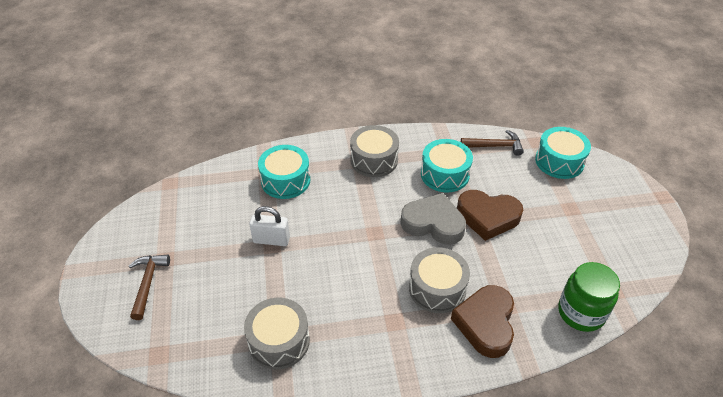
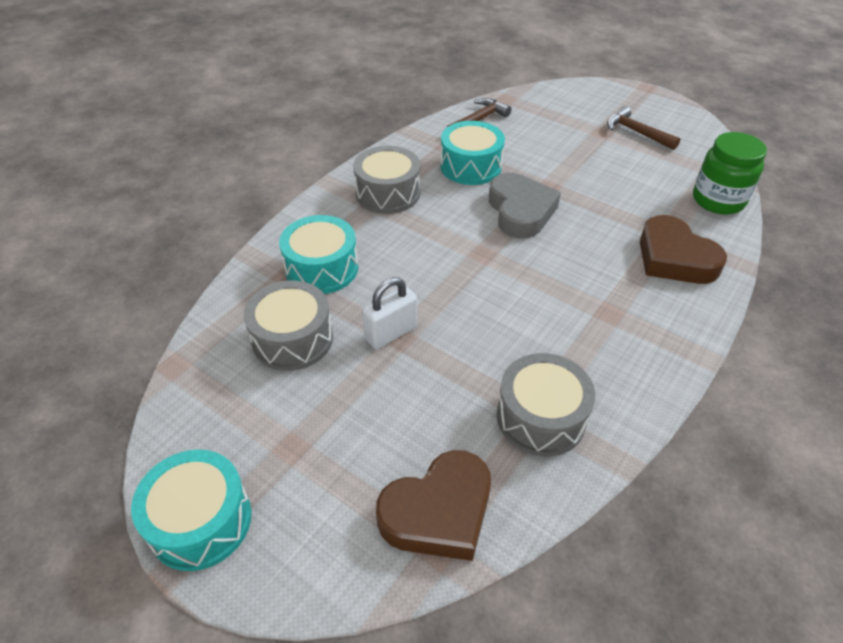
camera: 45 degrees left, 0 degrees up
brown hammer [129,255,170,320] -> brown hammer moved to [607,106,680,150]
grey heart [400,193,466,245] -> grey heart turned 105 degrees clockwise [489,173,561,239]
grey drum [409,247,470,313] -> grey drum moved to [244,281,333,371]
brown heart [457,190,523,241] -> brown heart moved to [376,450,491,561]
turquoise drum [535,127,591,179] -> turquoise drum moved to [131,450,251,571]

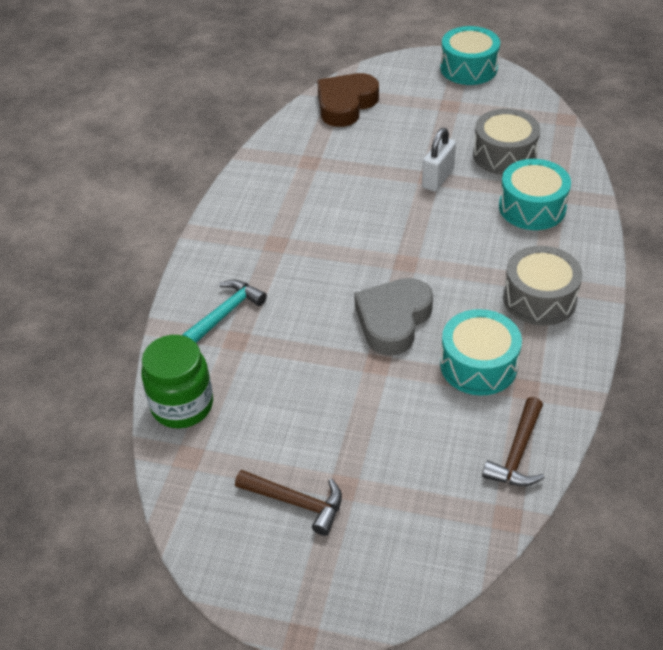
camera: 160 degrees right, 0 degrees up
grey heart [489,173,561,239] -> grey heart turned 60 degrees clockwise [354,278,433,356]
grey drum [497,353,595,456] -> none
brown heart [640,215,727,284] -> turquoise hammer [182,280,267,343]

